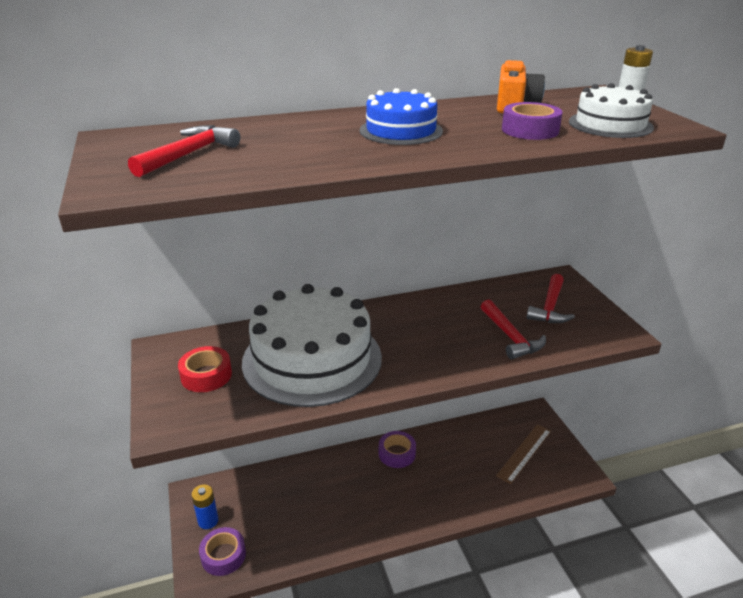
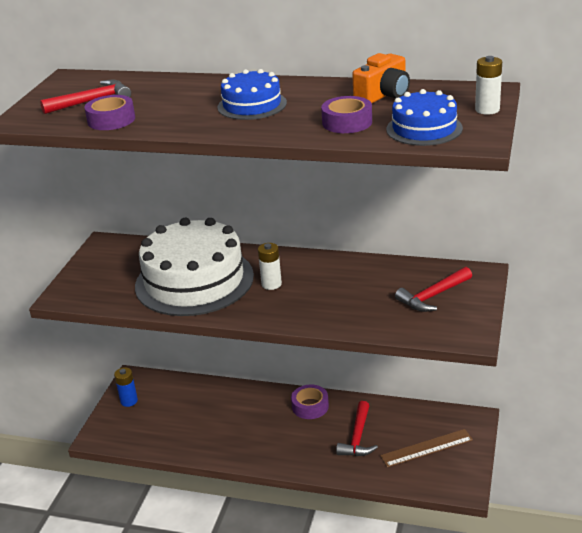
camera: 35 degrees right, 0 degrees up
red tape [178,346,232,392] -> none
purple tape [199,527,246,576] -> purple tape moved to [85,95,135,130]
red hammer [481,300,546,359] -> red hammer moved to [336,401,378,456]
white cake [569,83,654,138] -> blue cake [386,89,463,146]
none -> white battery [258,243,282,290]

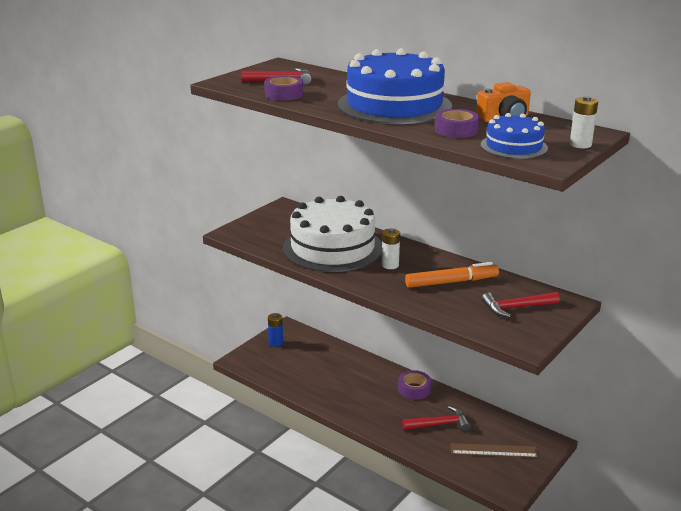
camera: 20 degrees right, 5 degrees down
blue cake [217,69,287,120] -> blue cake [338,48,452,124], size x1.96
red hammer [336,401,378,456] -> red hammer turned 135 degrees counterclockwise [402,406,471,431]
none -> orange marker [405,262,499,288]

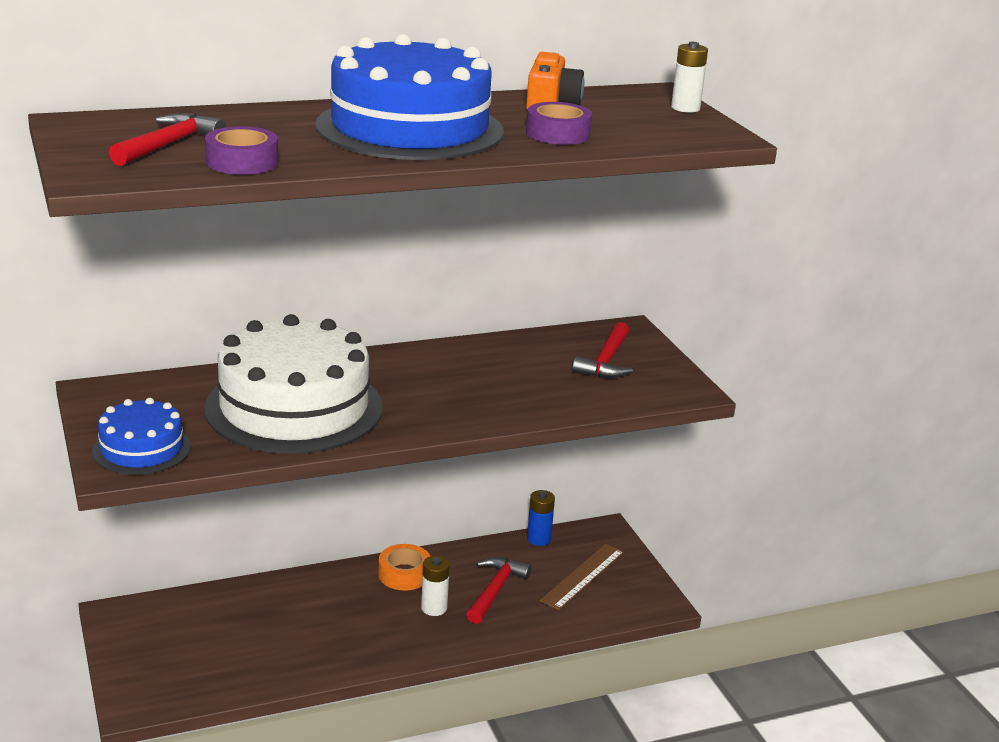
camera: 60 degrees left, 0 degrees up
blue battery [268,313,283,347] -> blue battery moved to [527,490,555,546]
white battery [382,228,400,269] -> white battery moved to [421,556,450,616]
purple tape [398,370,431,400] -> orange tape [378,544,430,590]
orange marker [405,262,499,288] -> none
blue cake [481,113,548,159] -> blue cake moved to [92,398,191,475]

